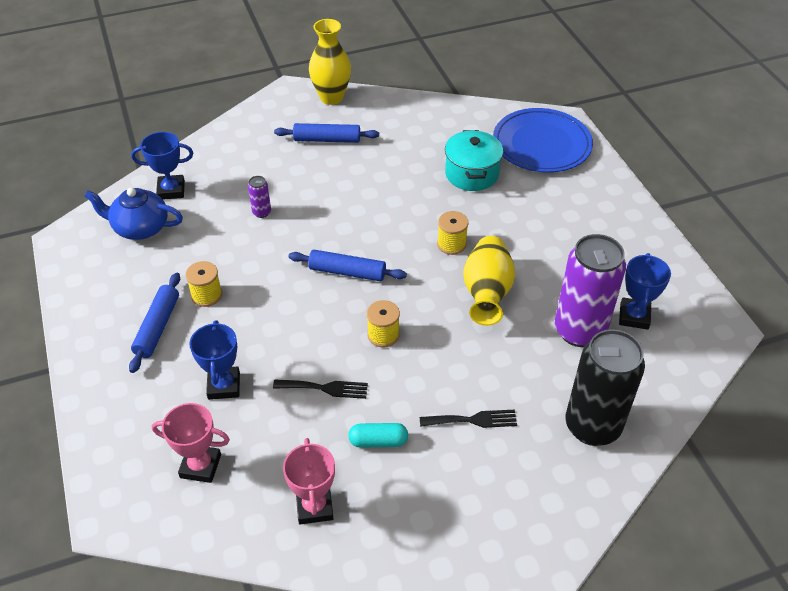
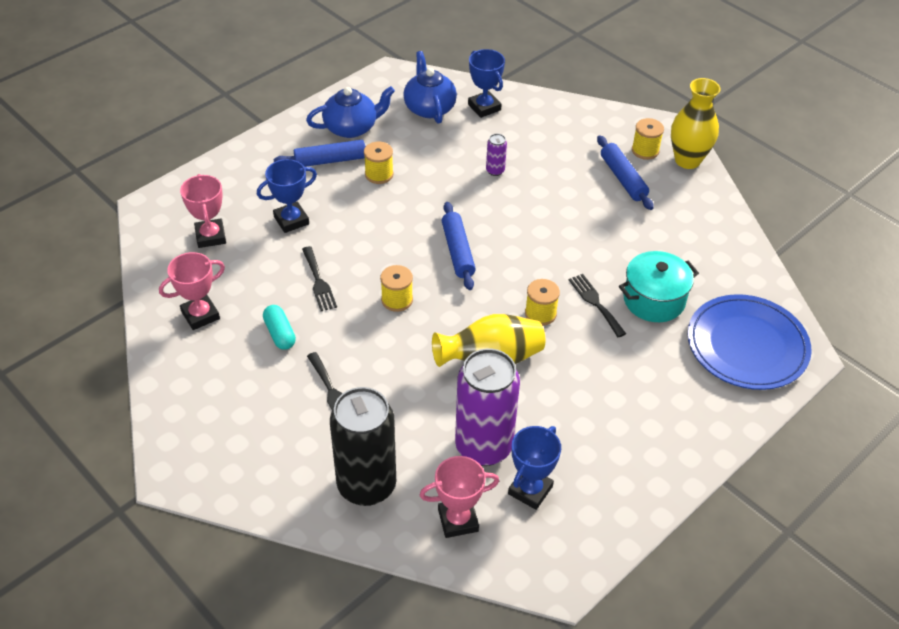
camera: 65 degrees right, 0 degrees up
blue trophy [619,253,671,330] -> blue trophy turned 45 degrees counterclockwise [508,426,561,510]
none -> blue teapot [306,86,395,138]
none -> pink trophy [420,456,499,538]
none -> black fork [569,274,626,337]
none -> yellow spool [632,118,664,160]

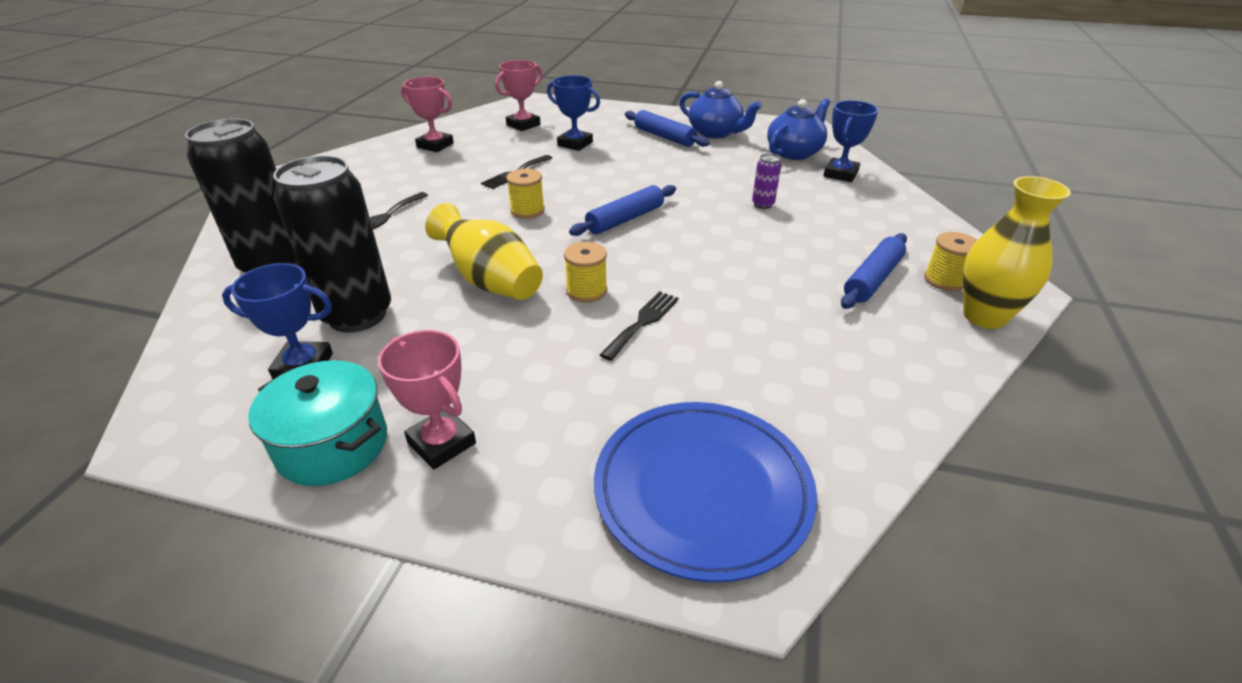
camera: 60 degrees right, 10 degrees down
turquoise capsule [263,305,296,350] -> none
yellow spool [364,142,394,184] -> none
pink trophy [420,456,499,538] -> pink trophy moved to [378,330,476,470]
purple can [455,348,520,466] -> black can [273,155,391,333]
turquoise pot [619,251,699,322] -> turquoise pot moved to [248,360,387,486]

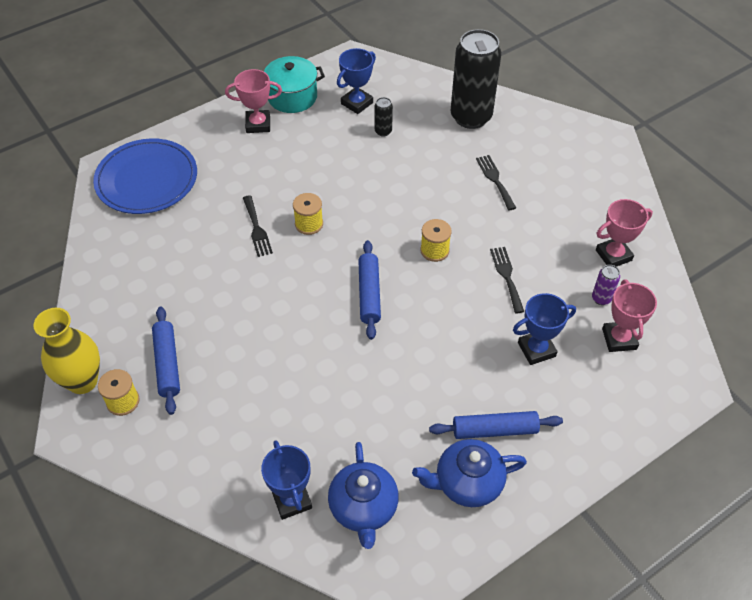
camera: 130 degrees right, 15 degrees up
black can [273,155,391,333] -> black can [375,97,393,137], size x0.41
yellow vase [425,203,543,300] -> none
purple can [752,154,781,209] -> purple can moved to [592,265,620,305]

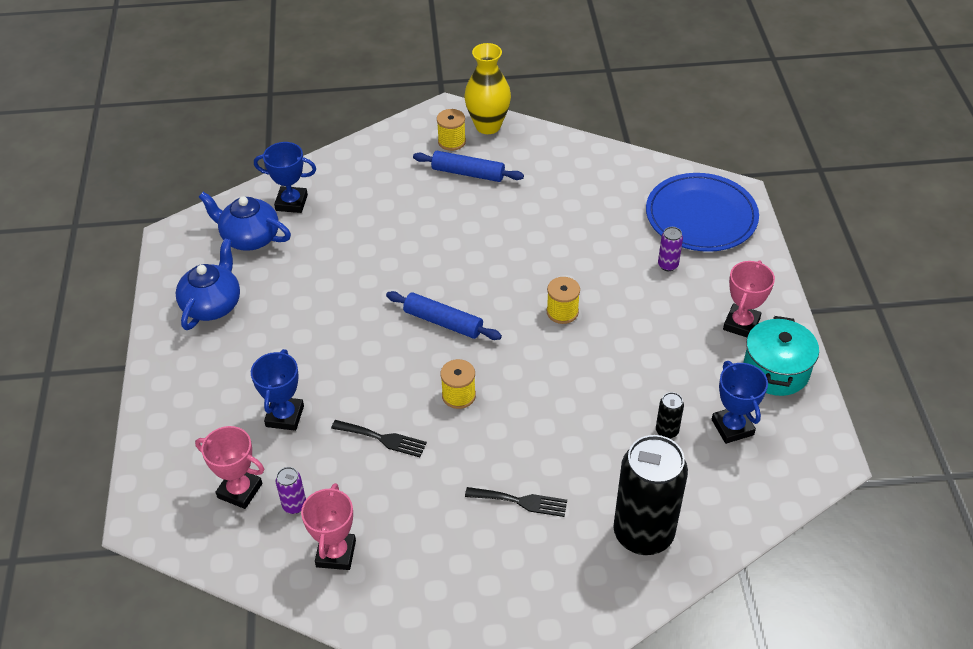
camera: 120 degrees right, 5 degrees down
black fork [243,195,273,257] -> none
blue rolling pin [429,411,563,439] -> none
none -> purple can [658,227,683,271]

